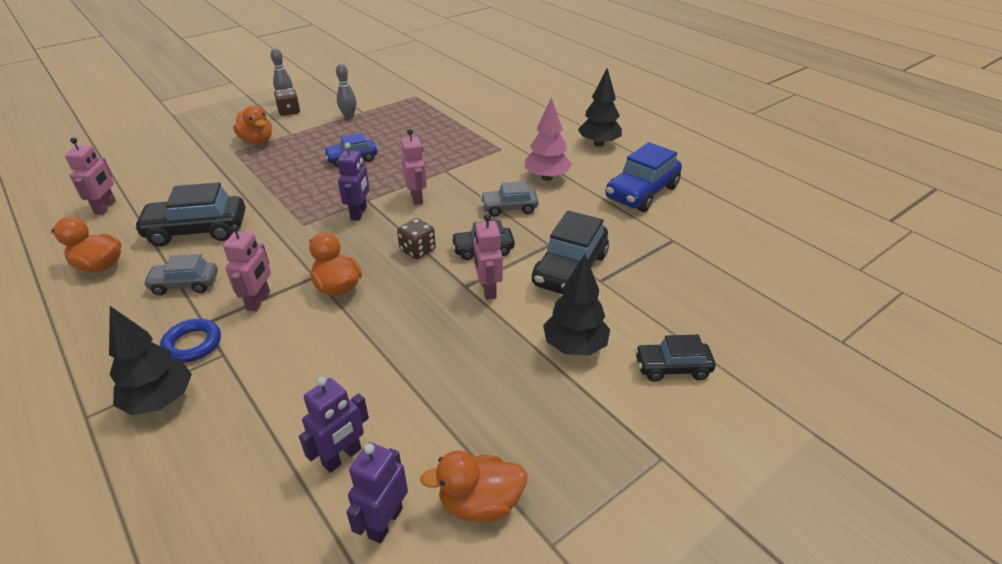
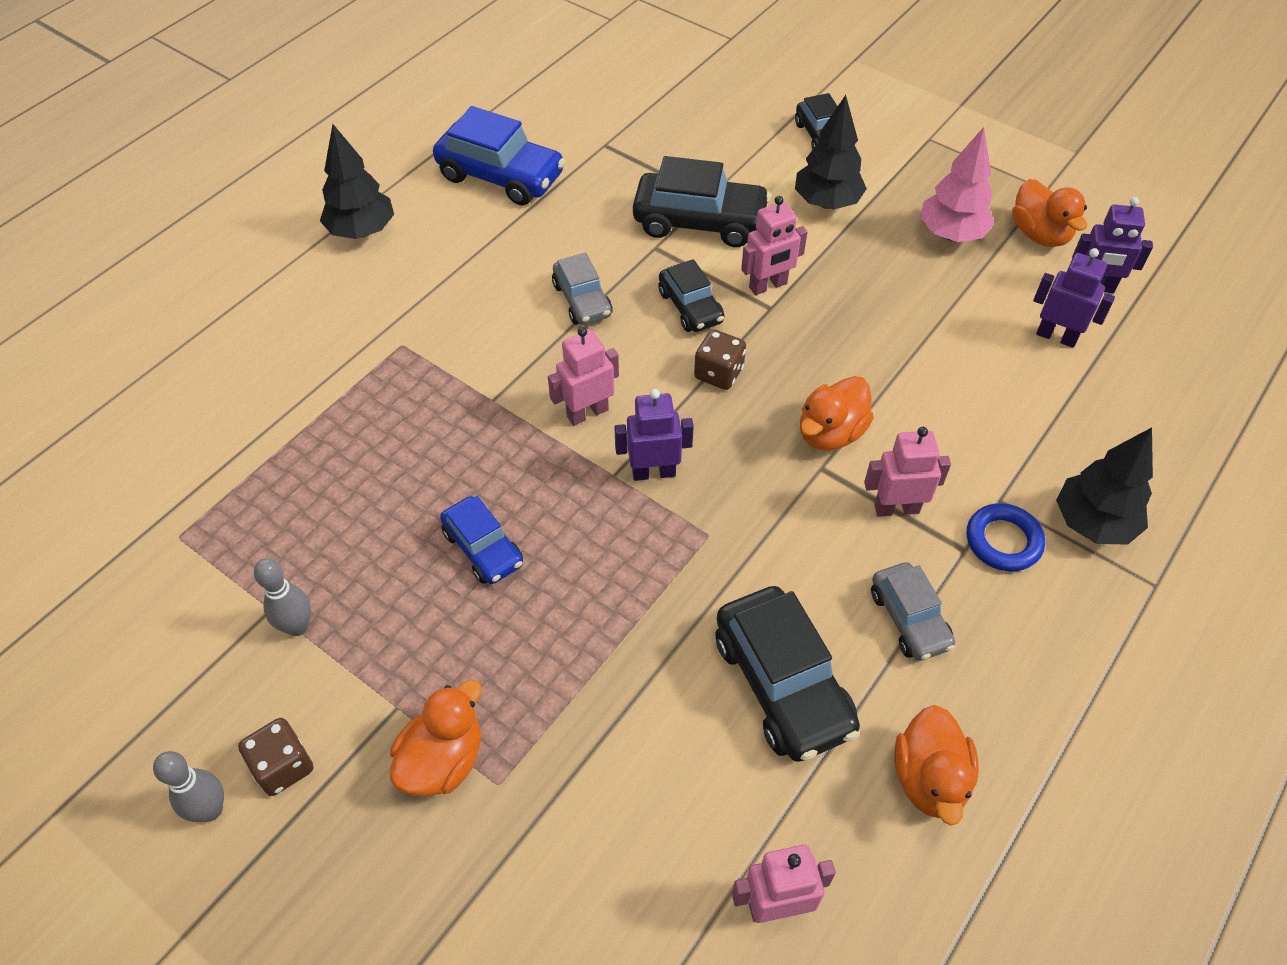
camera: 105 degrees left, 15 degrees up
pink tree [525,97,572,181] -> pink tree moved to [920,127,994,242]

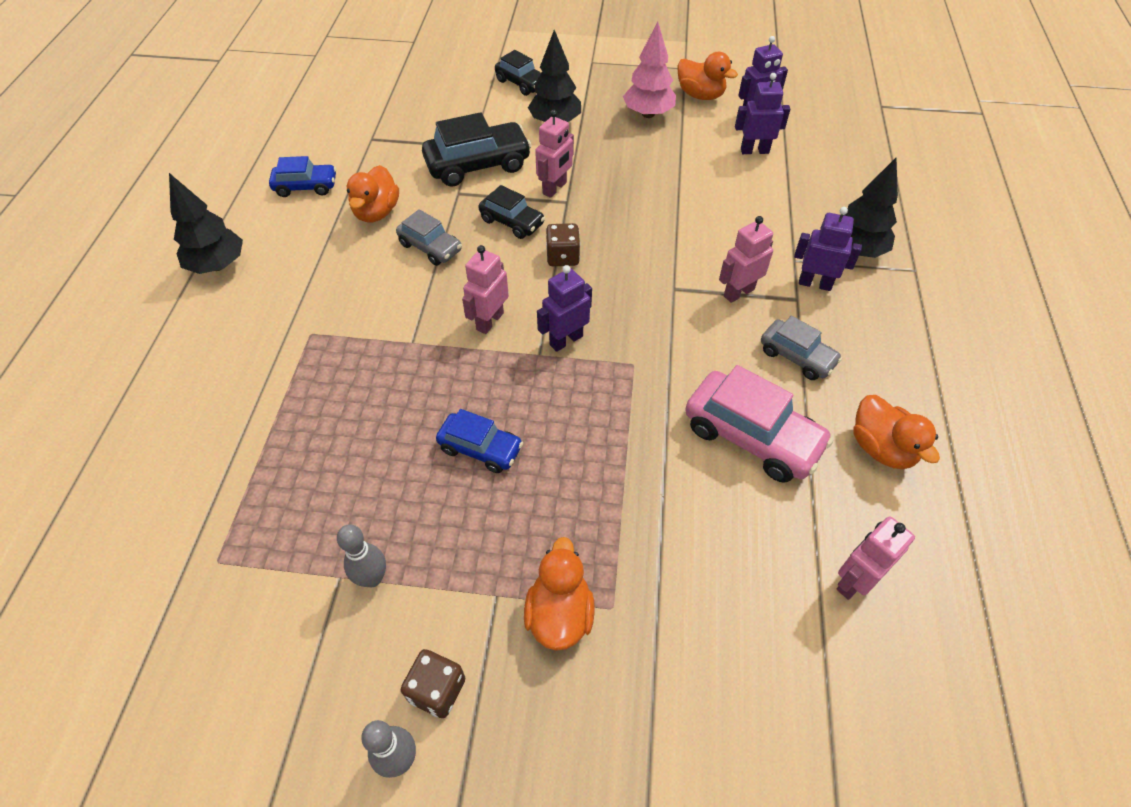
camera: 30 degrees left, 0 degrees up
blue car [433,106,565,206] -> blue car [269,156,336,197], size x0.60
black car [715,586,860,762] -> pink car [685,365,834,483]
orange duck [800,376,874,451] -> orange duck moved to [347,165,399,222]
blue ring [967,503,1045,571] -> purple robot [794,207,862,291]

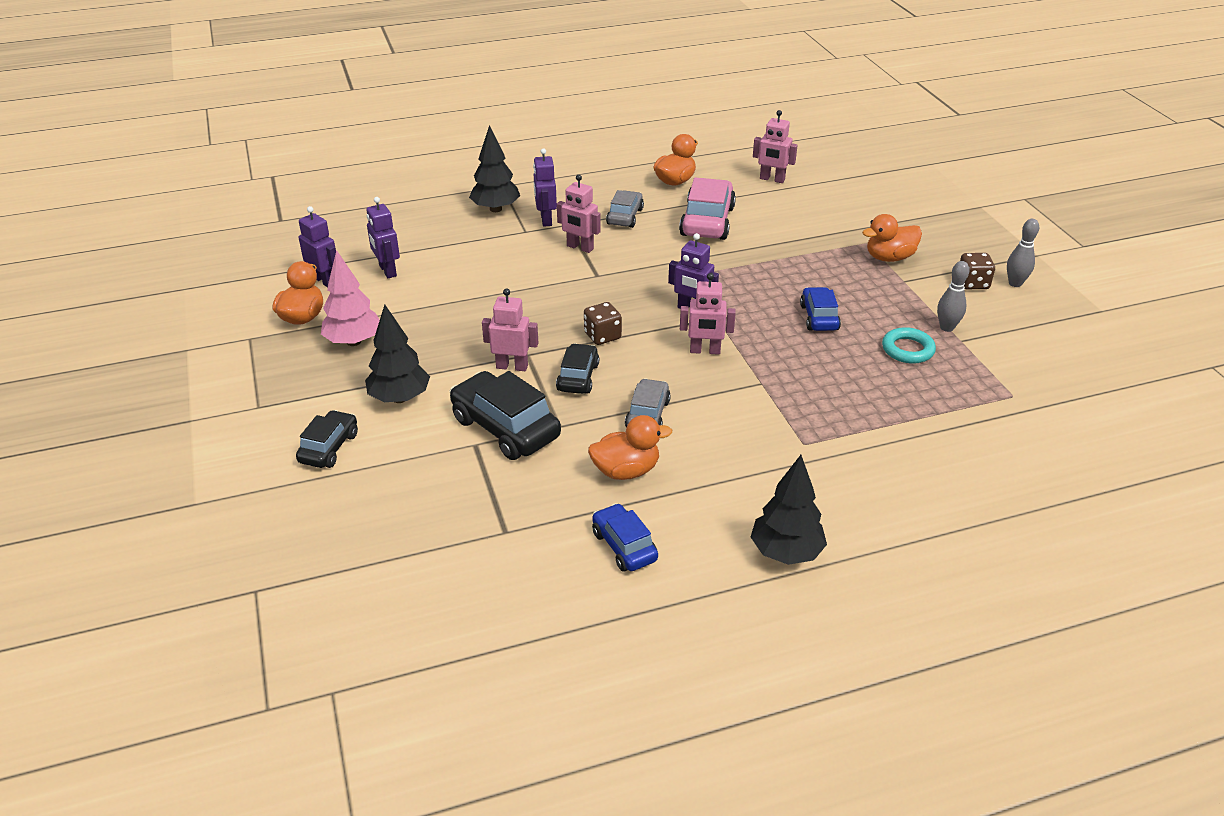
camera: 115 degrees left, 15 degrees down
none -> turquoise ring [882,327,936,364]

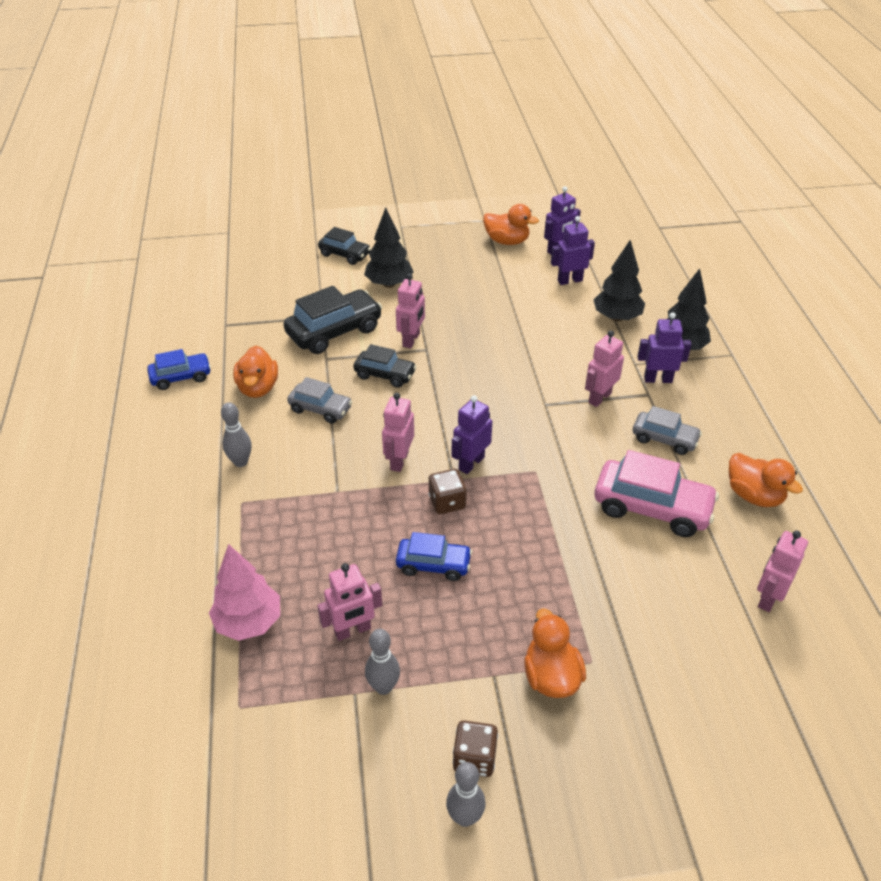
camera: 100 degrees right, 5 degrees up
pink tree [321,250,380,346] -> pink tree moved to [209,544,280,641]
brown dice [584,302,622,345] -> brown dice moved to [429,469,467,514]
black tree [751,455,827,565] -> black tree moved to [593,240,645,322]
turquoise ring [882,327,936,364] -> pink robot [317,563,382,641]
none -> grey bowling pin [221,402,252,467]

